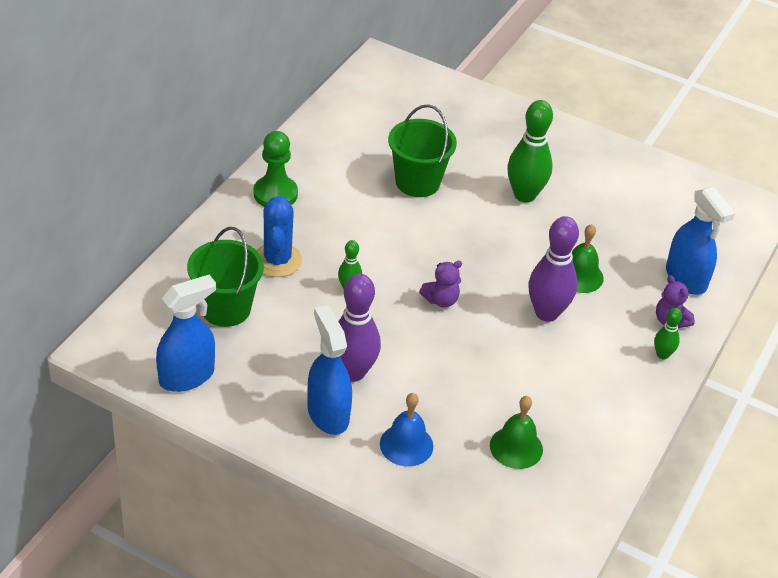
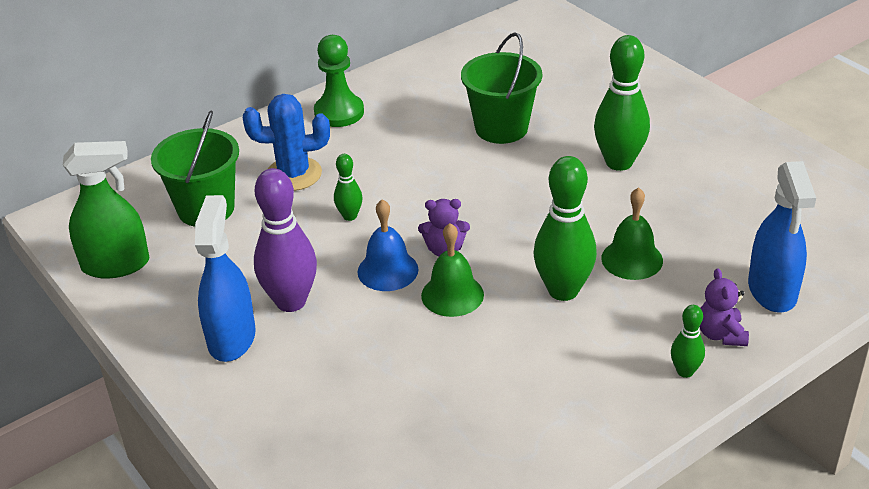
camera: 30 degrees right, 5 degrees down
blue spray bottle [156,275,216,392] -> green spray bottle [63,141,149,279]
blue cactus [256,195,302,277] -> blue cactus turned 60 degrees clockwise [243,94,330,191]
blue bell [380,393,433,466] -> blue bell moved to [358,199,419,291]
green bell [490,396,543,469] -> green bell moved to [421,223,484,317]
purple bowling pin [528,216,579,322] -> green bowling pin [533,156,597,301]

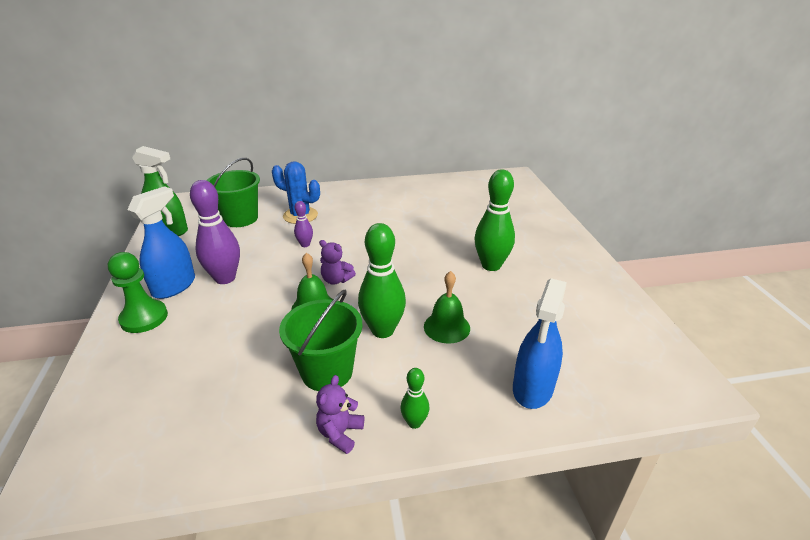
camera: 25 degrees right, 5 degrees down
green pawn [314,35,364,127] -> green pawn moved to [108,252,168,333]
green bowling pin [334,154,363,221] -> purple bowling pin [294,201,313,247]
blue bell [358,199,419,291] -> none
green bucket [461,32,542,144] -> green bucket moved to [279,290,363,391]
purple teddy bear [700,268,749,346] -> purple teddy bear moved to [316,375,364,454]

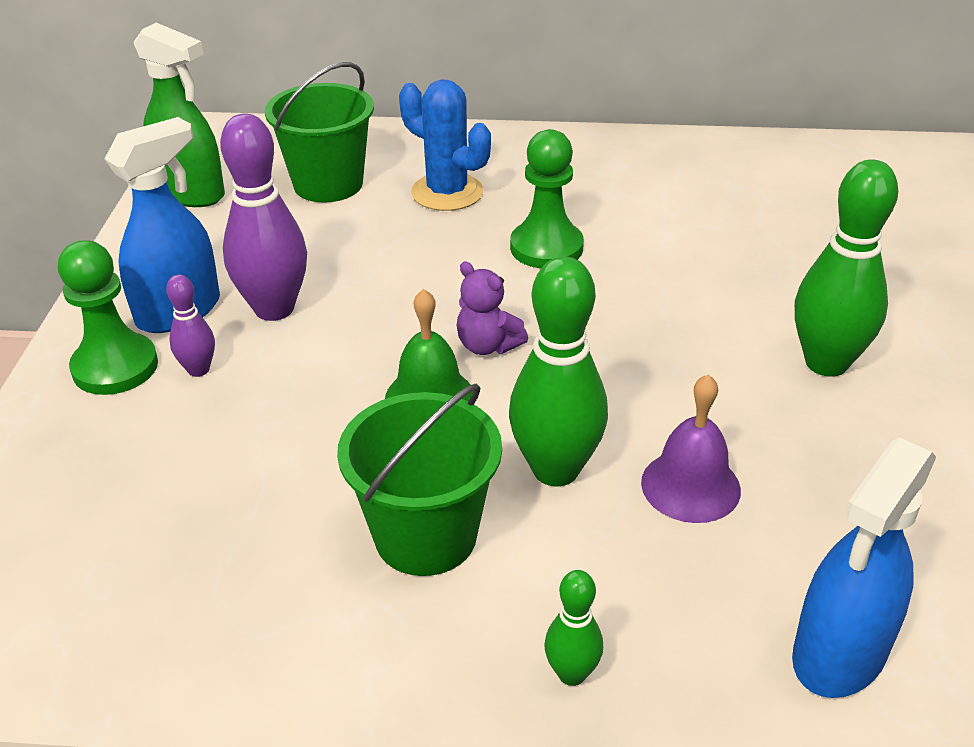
camera: 15 degrees right, 5 degrees up
purple bowling pin [294,201,313,247] -> purple bowling pin moved to [166,274,215,377]
purple teddy bear [316,375,364,454] -> none
green bell [424,271,470,344] -> purple bell [641,374,741,523]
none -> green pawn [510,129,584,268]

